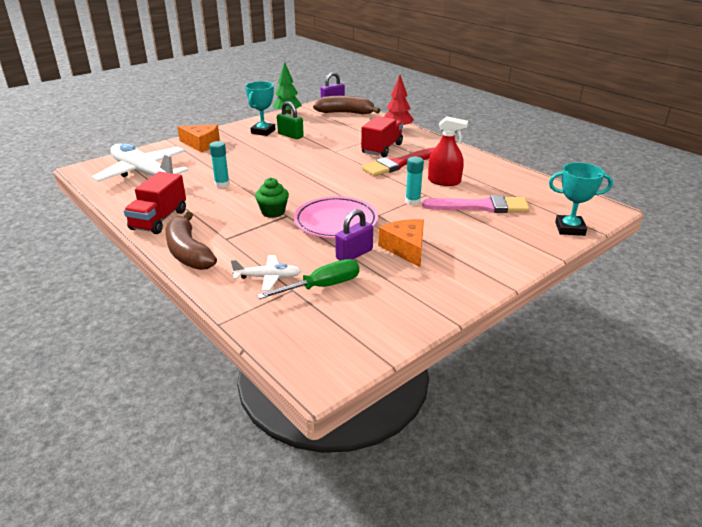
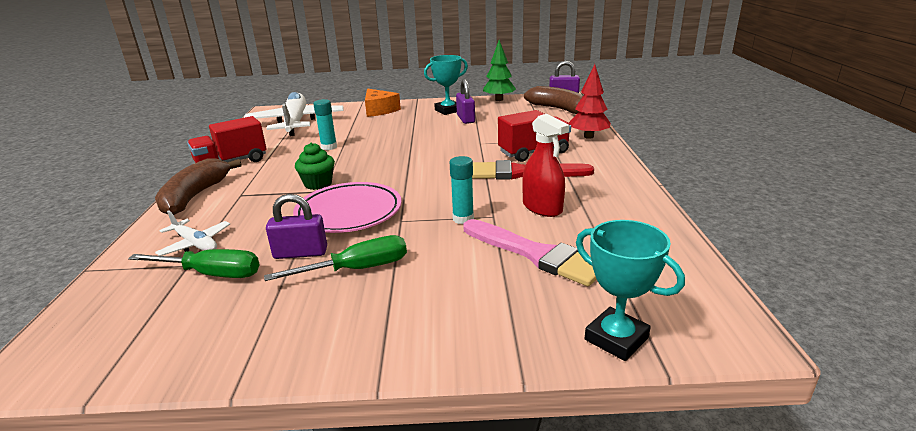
camera: 40 degrees right, 5 degrees down
green padlock [277,101,304,139] -> purple padlock [456,79,475,124]
orange cheese [378,219,424,267] -> green screwdriver [264,235,407,281]

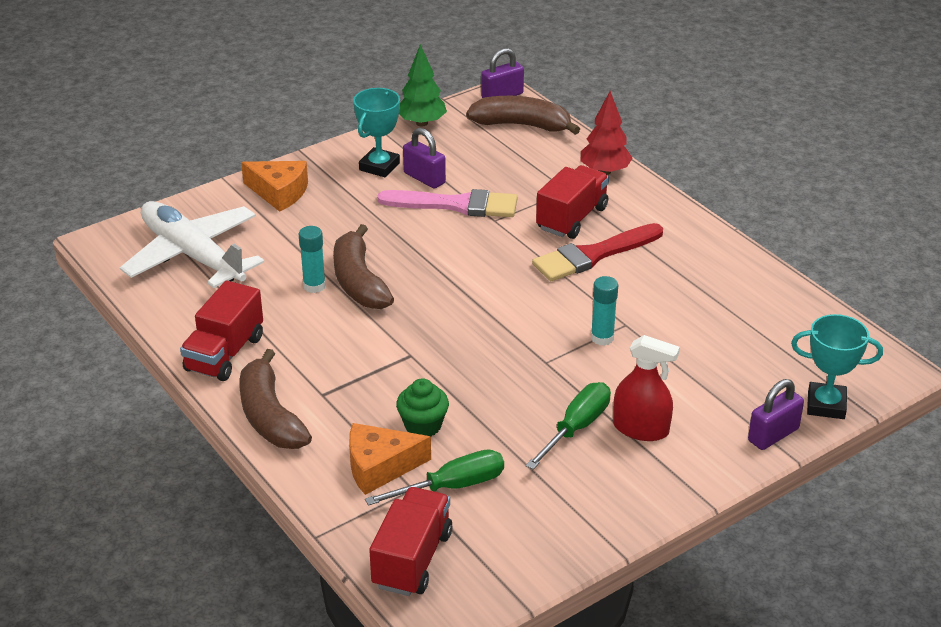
camera: 35 degrees left, 10 degrees up
white plane [155,210,230,256] -> orange cheese [349,423,431,495]
purple padlock [266,194,327,259] -> purple padlock moved to [748,379,804,450]
pink plate [293,182,402,233] -> none
green cupcake [295,143,335,190] -> green cupcake moved to [396,378,449,436]
pink brush [464,219,596,286] -> pink brush moved to [377,189,517,217]
red spray bottle [522,114,569,217] -> red spray bottle moved to [613,335,680,441]
none -> brown banana [333,224,394,309]
none -> red truck [369,487,452,596]

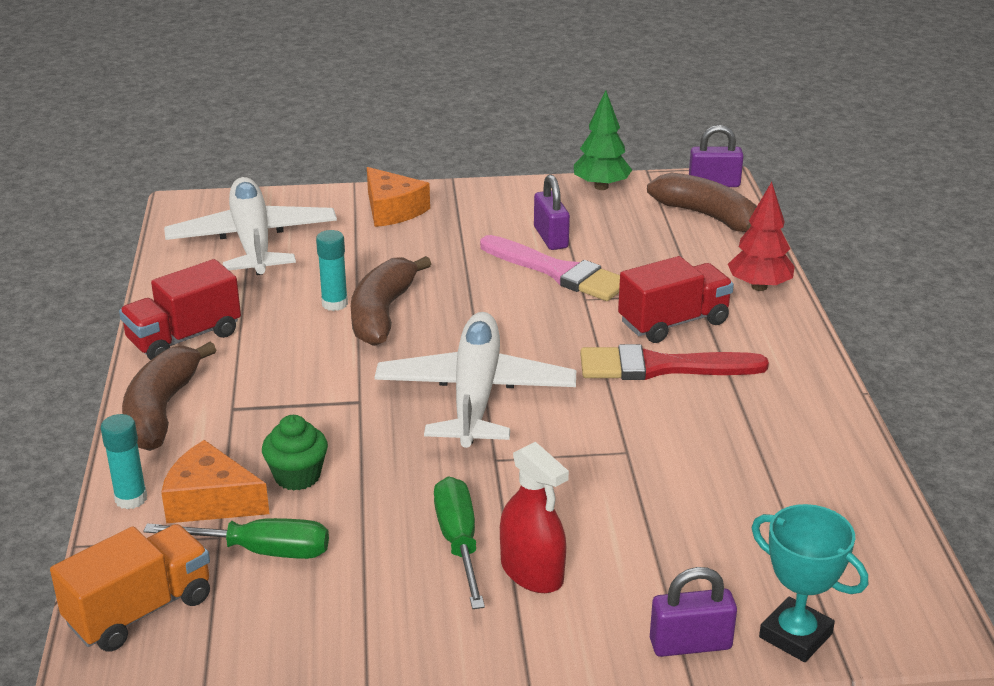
camera: 30 degrees right, 5 degrees down
turquoise trophy [353,88,400,177] -> none
red truck [369,487,452,596] -> orange truck [50,524,210,652]
green screwdriver [526,382,611,470] -> green screwdriver turned 75 degrees counterclockwise [434,477,485,609]
turquoise glue stick [591,276,618,346] -> turquoise glue stick moved to [101,414,147,509]
none -> white plane [375,312,576,448]

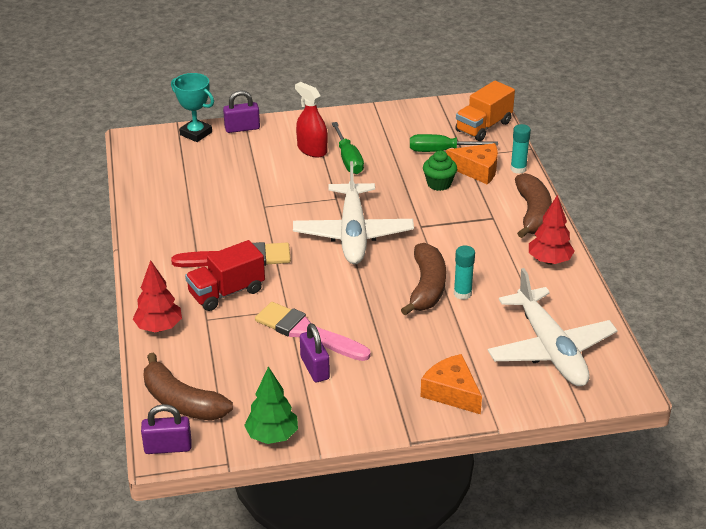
camera: 175 degrees right, 5 degrees up
red truck [119,259,241,360] -> red tree [529,195,575,265]

